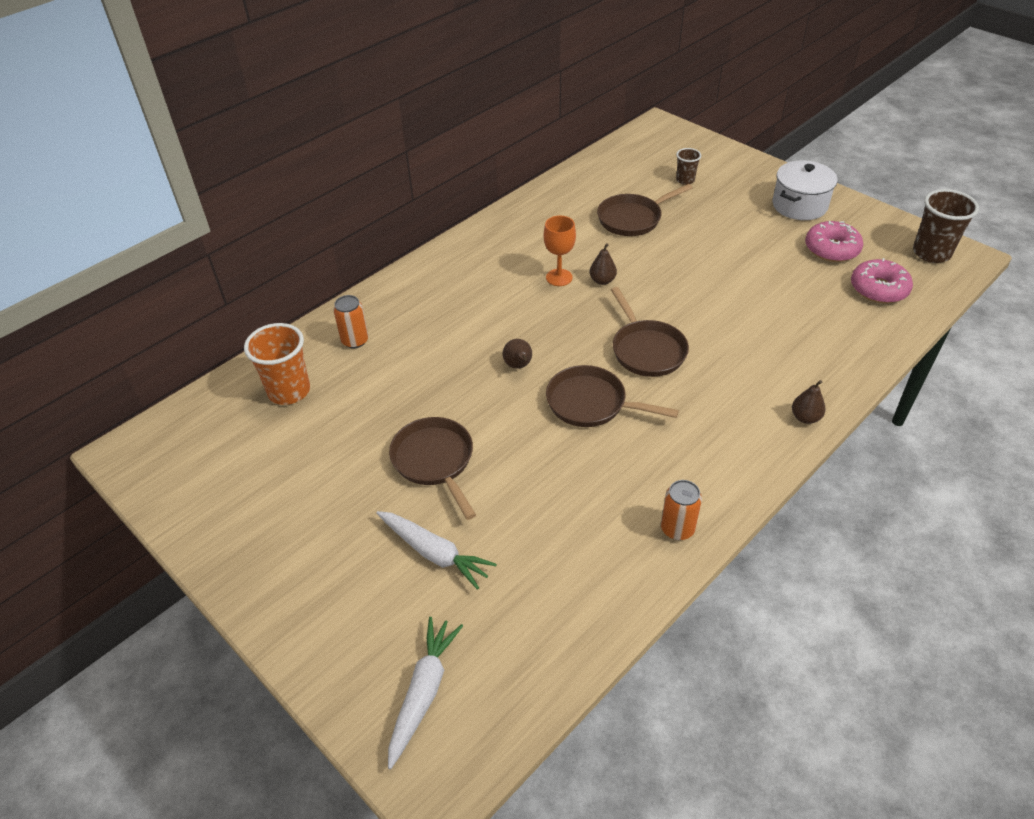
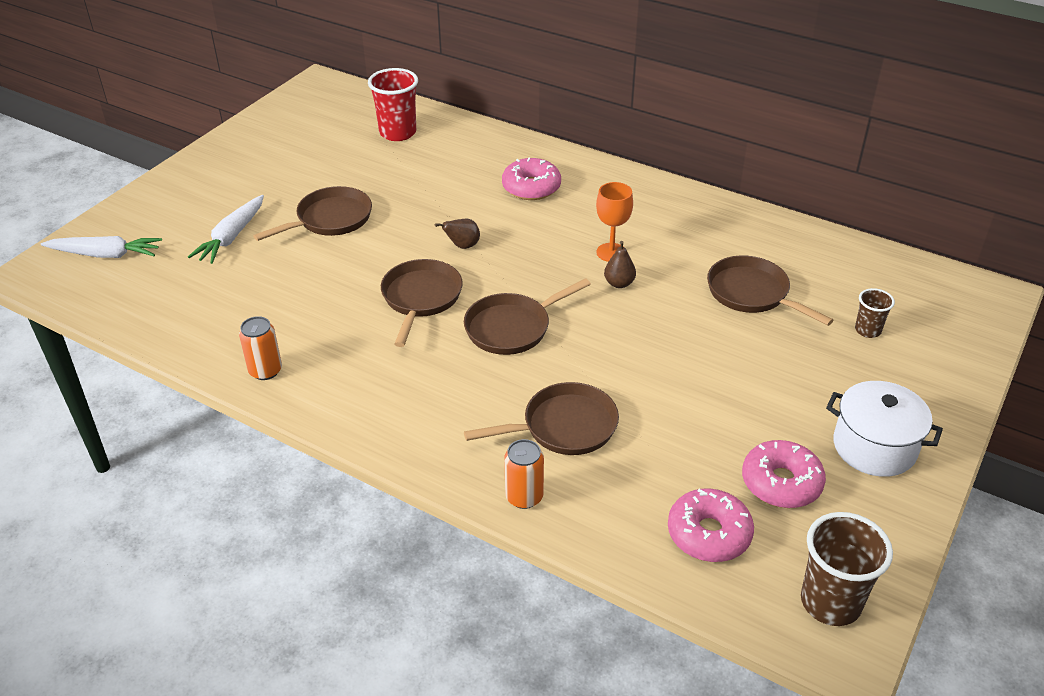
camera: 75 degrees right, 5 degrees down
orange cup [244,323,310,405] -> red cup [368,68,418,141]
orange can [333,295,369,348] -> orange can moved to [504,439,544,509]
brown pear [792,380,826,424] -> none
none -> brown pan [464,382,619,455]
none -> pink donut [502,158,561,200]

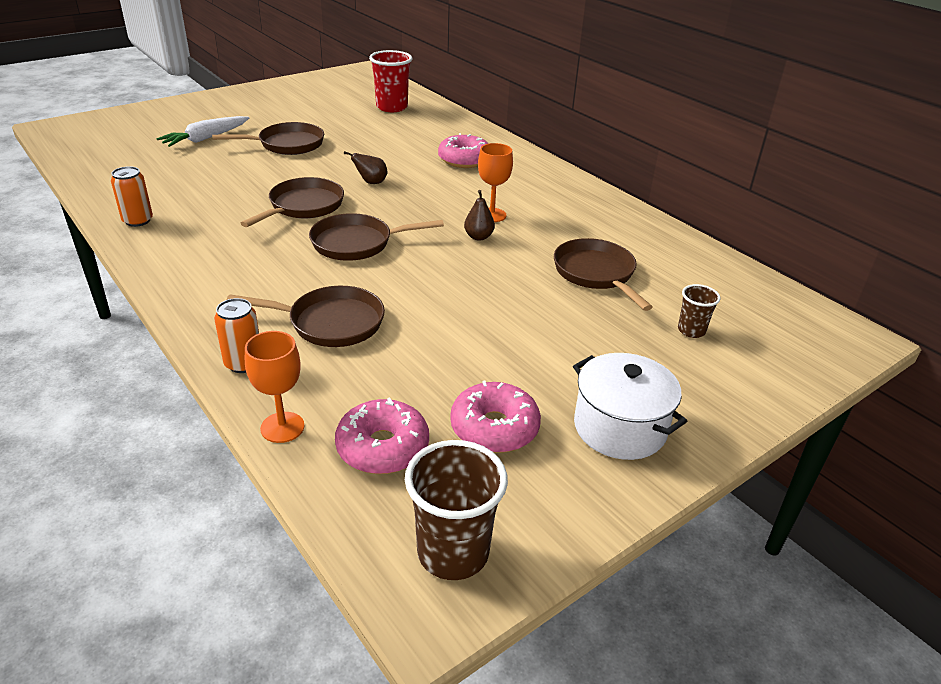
camera: 20 degrees right, 5 degrees down
white carrot [41,236,162,258] -> none
none -> orange goblet [245,331,304,443]

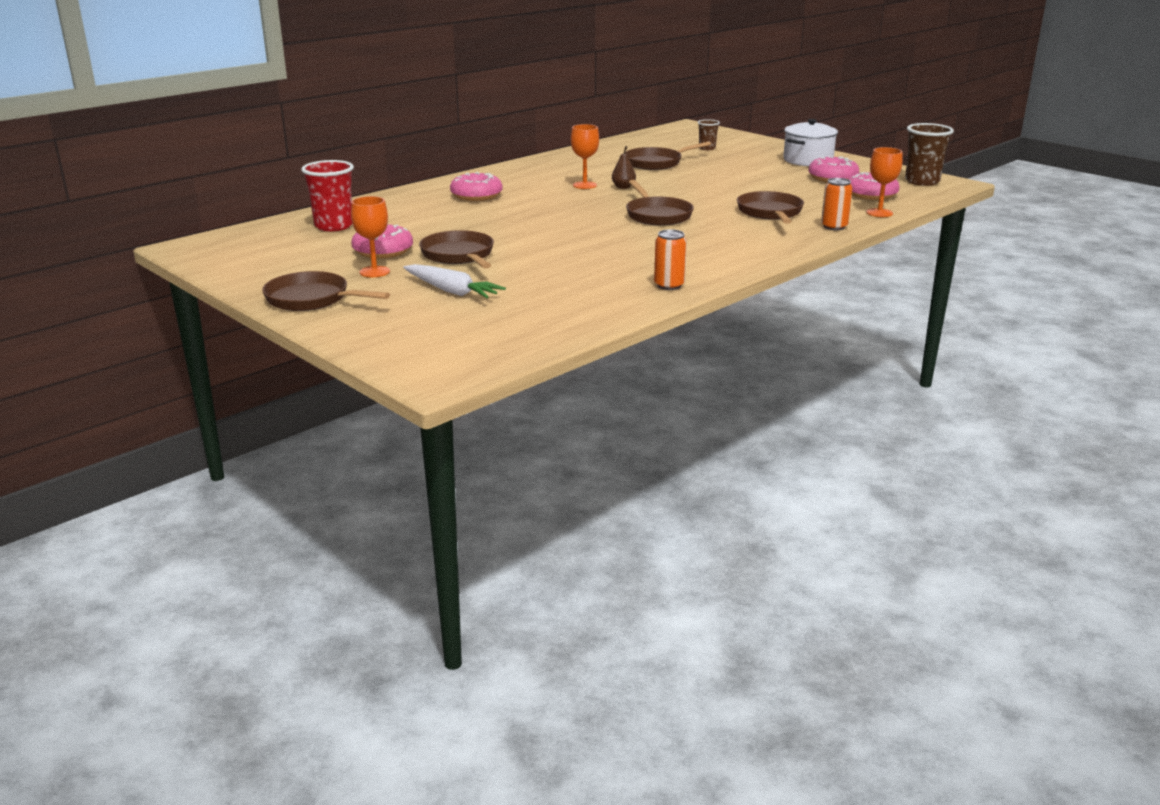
camera: 95 degrees left, 10 degrees down
brown pan [240,177,344,227] -> brown pan moved to [262,271,390,311]
brown pear [344,151,388,184] -> none
none -> orange goblet [351,196,390,277]
none -> pink donut [351,224,413,259]

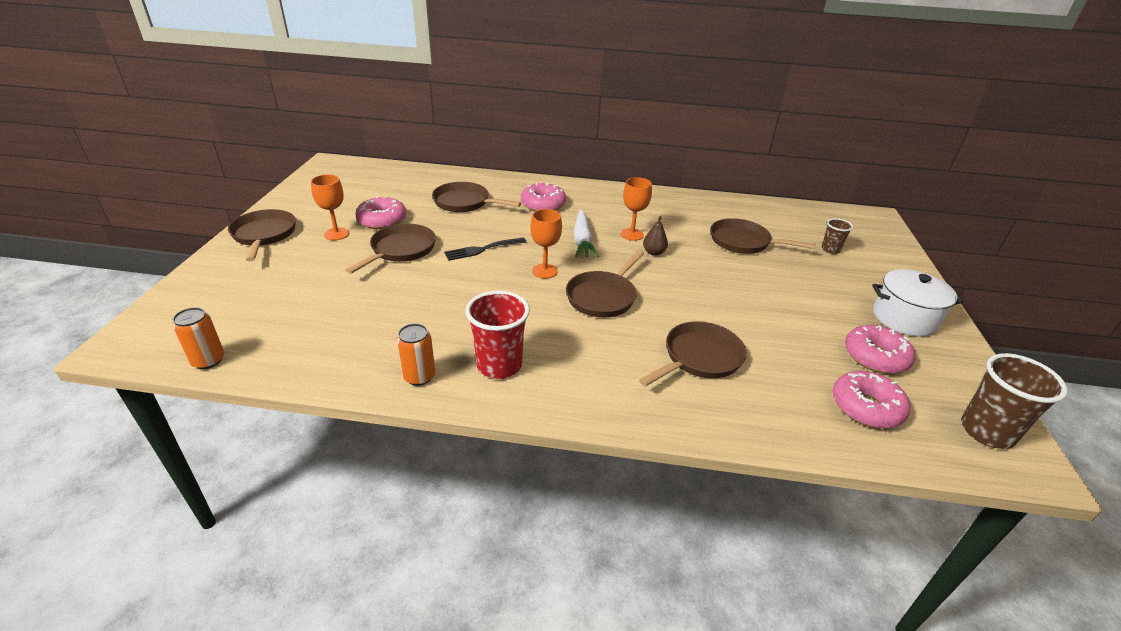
camera: 50 degrees right, 10 degrees up
red cup [301,160,354,231] -> red cup moved to [465,291,530,379]
white carrot [403,264,506,298] -> white carrot moved to [573,209,599,257]
orange can [821,178,852,230] -> orange can moved to [173,307,224,369]
orange goblet [866,147,902,217] -> orange goblet moved to [530,209,562,279]
none -> brown pan [432,182,521,212]
none -> black fork [444,237,526,261]

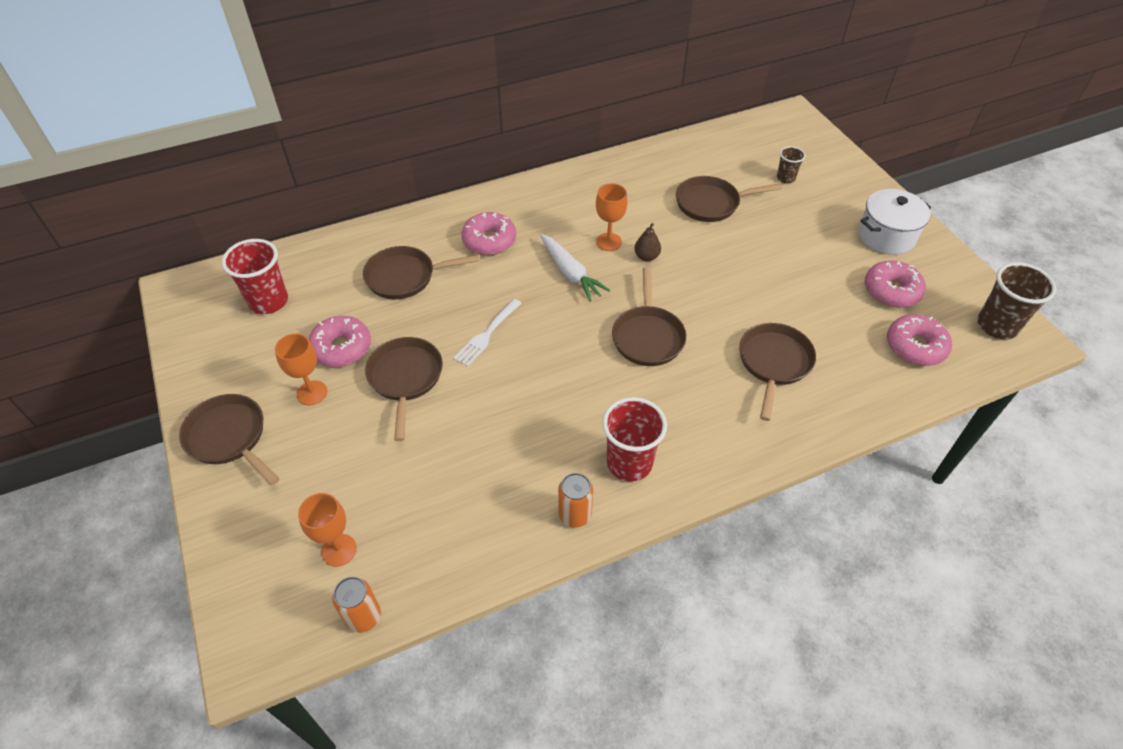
camera: 30 degrees left, 15 degrees up
black fork [444,237,526,261] -> white fork [453,299,522,367]
orange goblet [530,209,562,279] -> orange goblet moved to [298,493,357,567]
none -> red cup [222,239,288,314]

